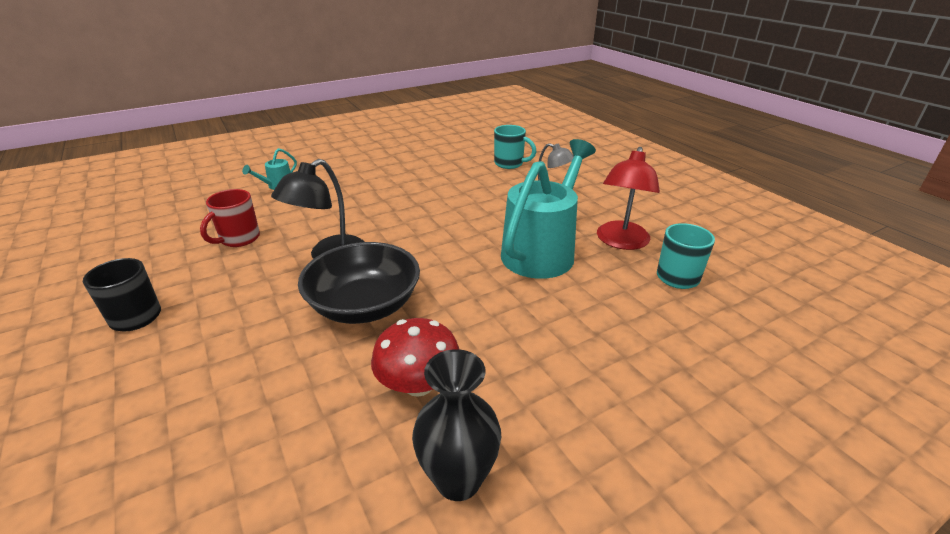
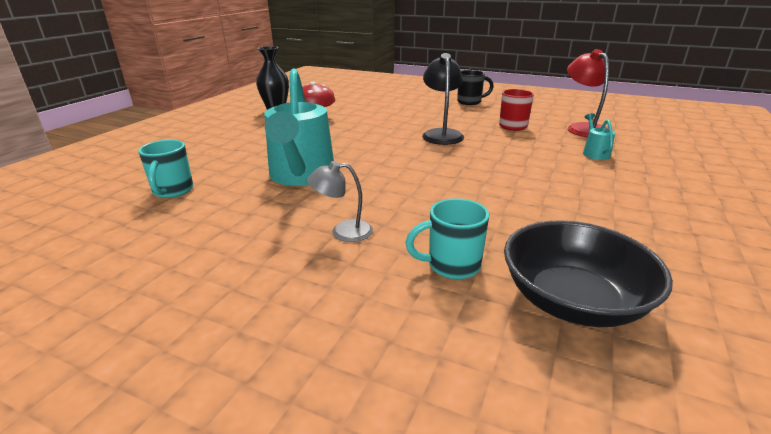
camera: 145 degrees right, 5 degrees down
black bowl [298,242,420,324] -> black bowl moved to [504,220,673,327]
red lamp [597,147,660,250] -> red lamp moved to [567,49,609,138]

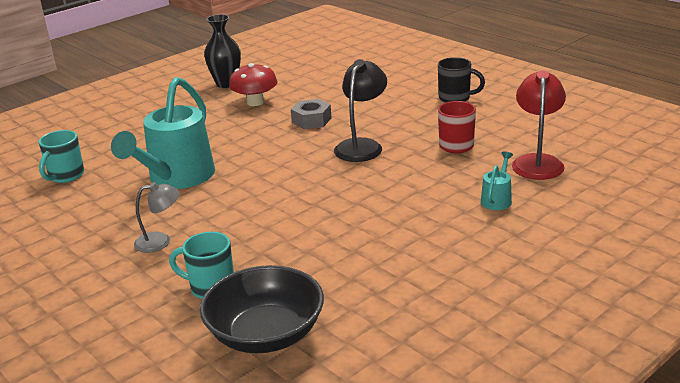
camera: 25 degrees right, 0 degrees up
grey lamp [307,161,373,242] -> grey lamp turned 150 degrees clockwise [134,182,180,253]
none -> grey nut [291,99,332,129]

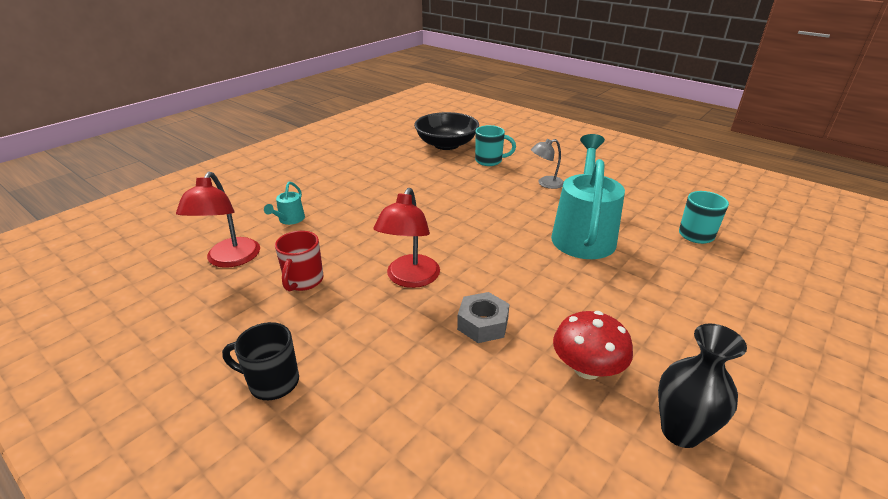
camera: 170 degrees right, 5 degrees up
black lamp [334,59,387,162] -> red lamp [374,188,440,288]

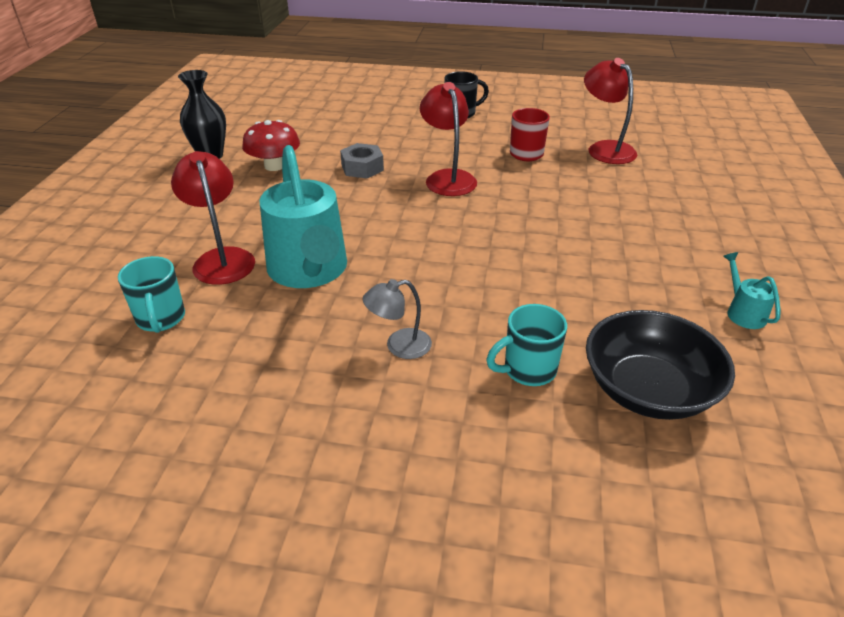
camera: 150 degrees right, 5 degrees up
turquoise watering can [264,182,305,225] -> turquoise watering can moved to [723,252,781,329]
grey lamp [531,139,564,189] -> grey lamp turned 150 degrees counterclockwise [363,279,432,359]
none -> red lamp [171,151,255,285]

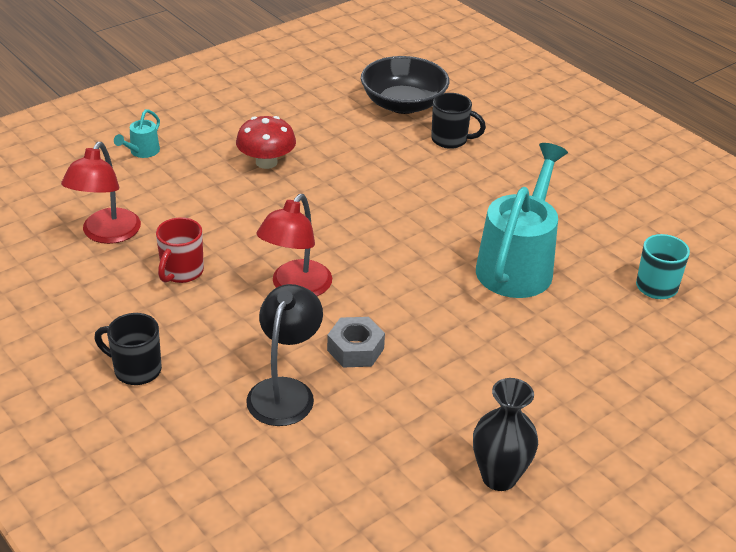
camera: 140 degrees left, 0 degrees up
red lamp [171,151,255,285] -> none
red mushroom [242,120,300,171] -> red mushroom moved to [236,116,296,169]
grey lamp [363,279,432,359] -> none
turquoise mug [486,304,567,386] -> black mug [431,93,486,149]
turquoise watering can [723,252,781,329] -> turquoise watering can moved to [114,109,160,158]
none -> black lamp [246,284,323,426]

